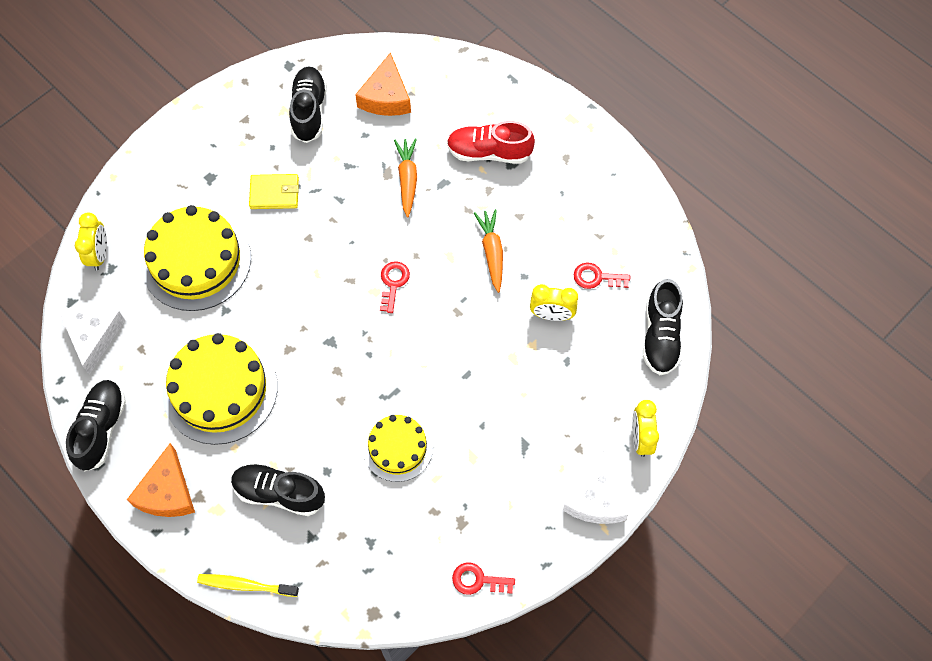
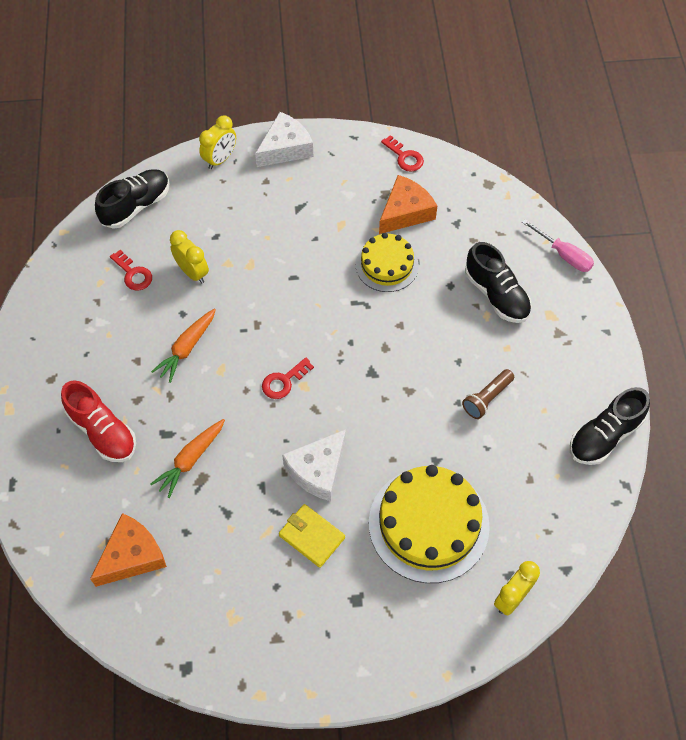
camera: 140 degrees left, 5 degrees down
white cheese [59,305,125,375] -> white cheese moved to [282,429,346,501]
orange cheese [127,443,195,517] -> orange cheese moved to [379,175,437,234]
yellow cake [162,333,278,445] -> brown flashlight [462,369,514,419]
yellow toothbrush [197,574,299,597] -> pink screwdriver [522,219,594,272]
black shoe [289,66,327,143] -> none

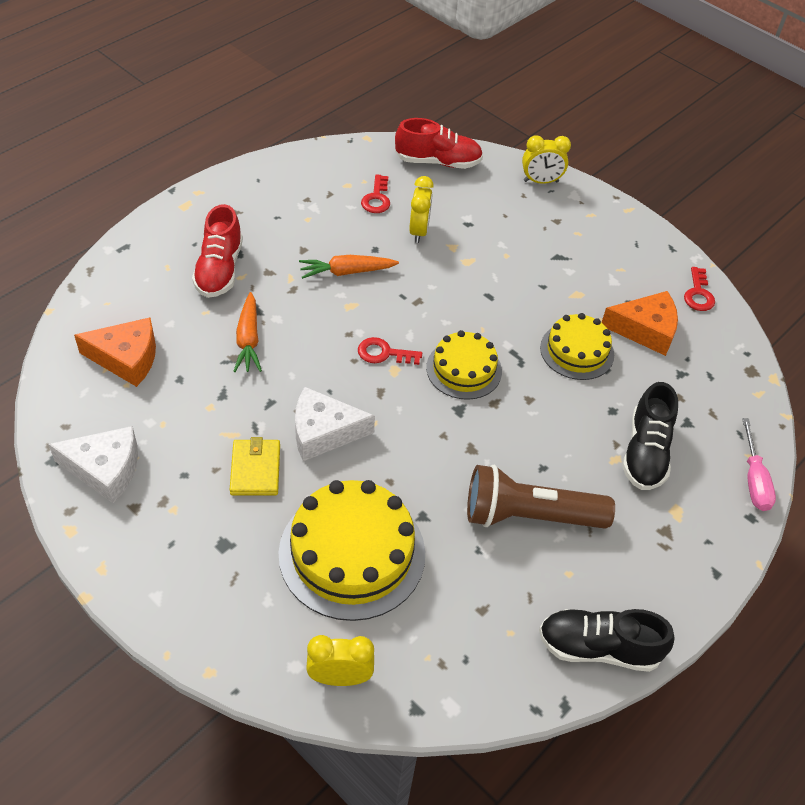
camera: 45 degrees right, 10 degrees down
black shoe [95,169,170,229] -> red shoe [395,118,483,169]
orange carrot [150,419,225,498] -> orange carrot turned 90 degrees counterclockwise [234,292,262,372]
white cheese [255,112,313,167] -> white cheese moved to [48,426,138,504]
brown flashlight [462,369,514,419] -> brown flashlight [467,465,615,529], size x1.87
none -> yellow cake [426,330,502,400]

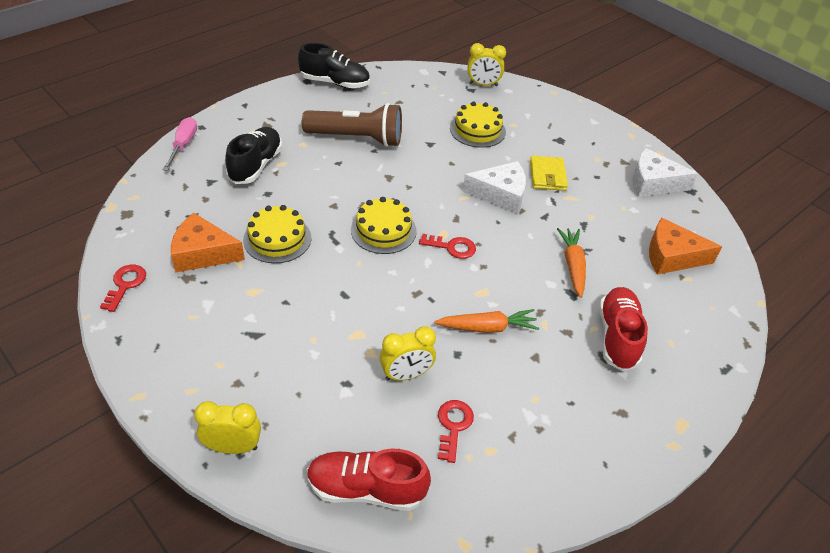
camera: 175 degrees left, 5 degrees down
yellow cake [279,480,425,621] -> yellow cake [450,102,506,148], size x0.60
yellow clock [409,176,434,243] -> yellow clock turned 120 degrees counterclockwise [380,326,436,381]

